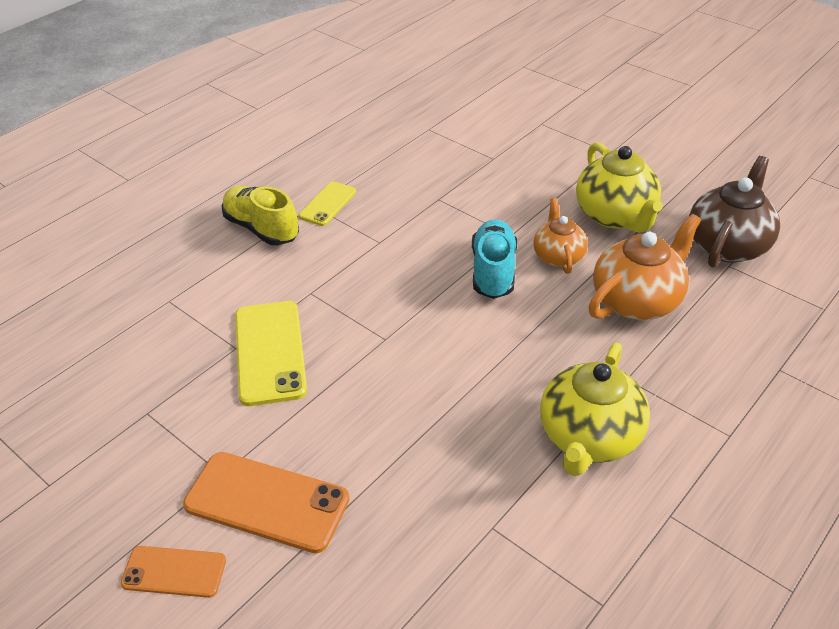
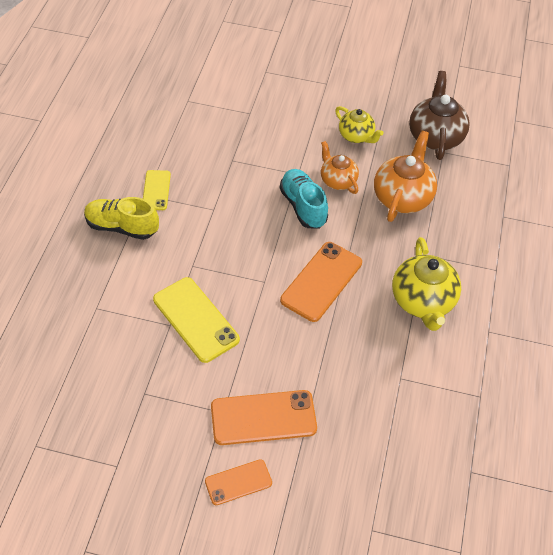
camera: 30 degrees left, 10 degrees up
yellow teapot [576,142,663,233] -> yellow teapot [335,106,384,143], size x0.62
none -> orange phone [280,242,362,322]

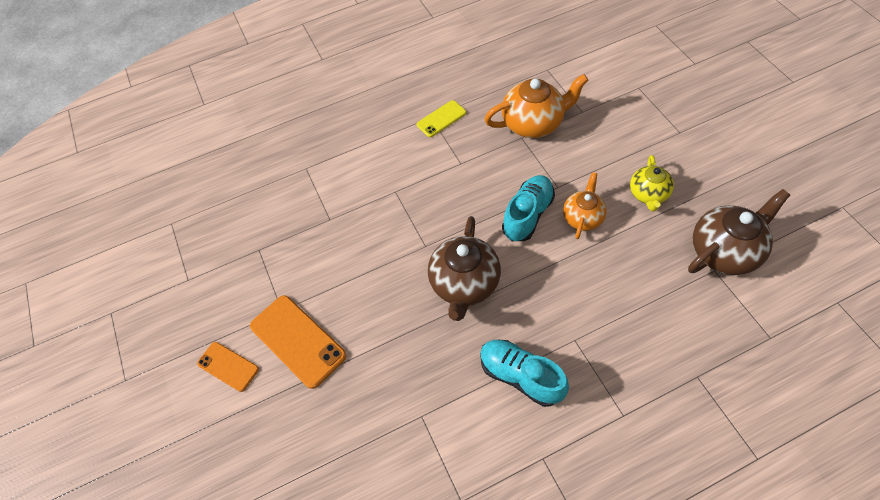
camera: 60 degrees right, 5 degrees up
yellow shoe [84,197,159,240] -> none
yellow phone [153,277,240,363] -> none
orange phone [280,242,362,322] -> brown teapot [428,216,501,321]
orange teapot [374,131,437,222] -> orange teapot moved to [484,74,588,138]
yellow teapot [392,237,461,331] -> turquoise shoe [480,340,569,407]

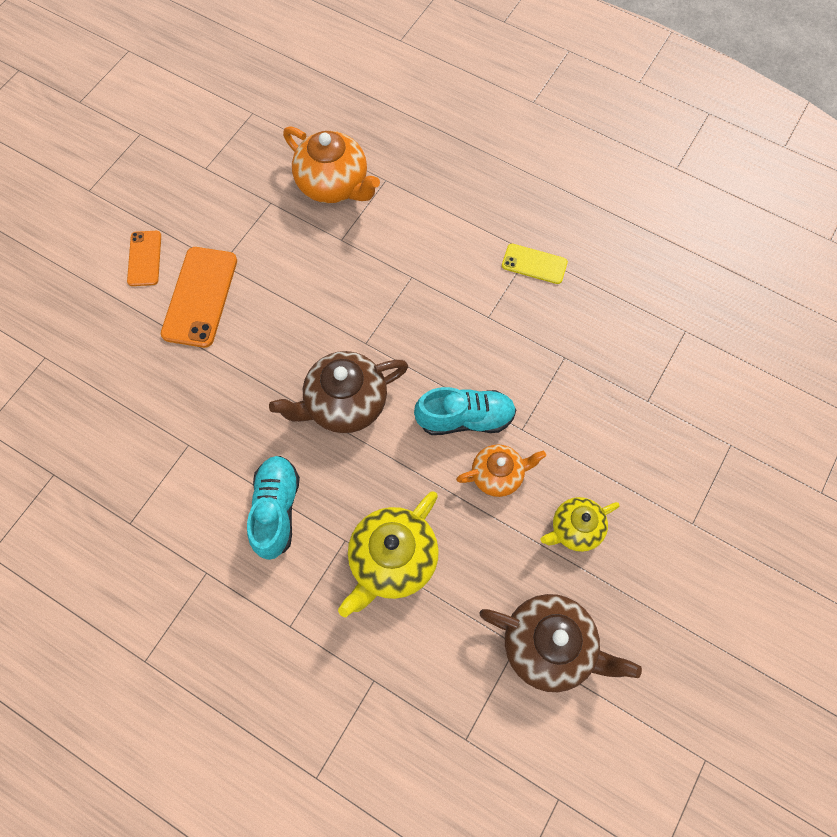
camera: 50 degrees right, 10 degrees up
orange teapot [484,74,588,138] -> orange teapot moved to [283,126,380,203]
none -> yellow teapot [338,492,439,617]

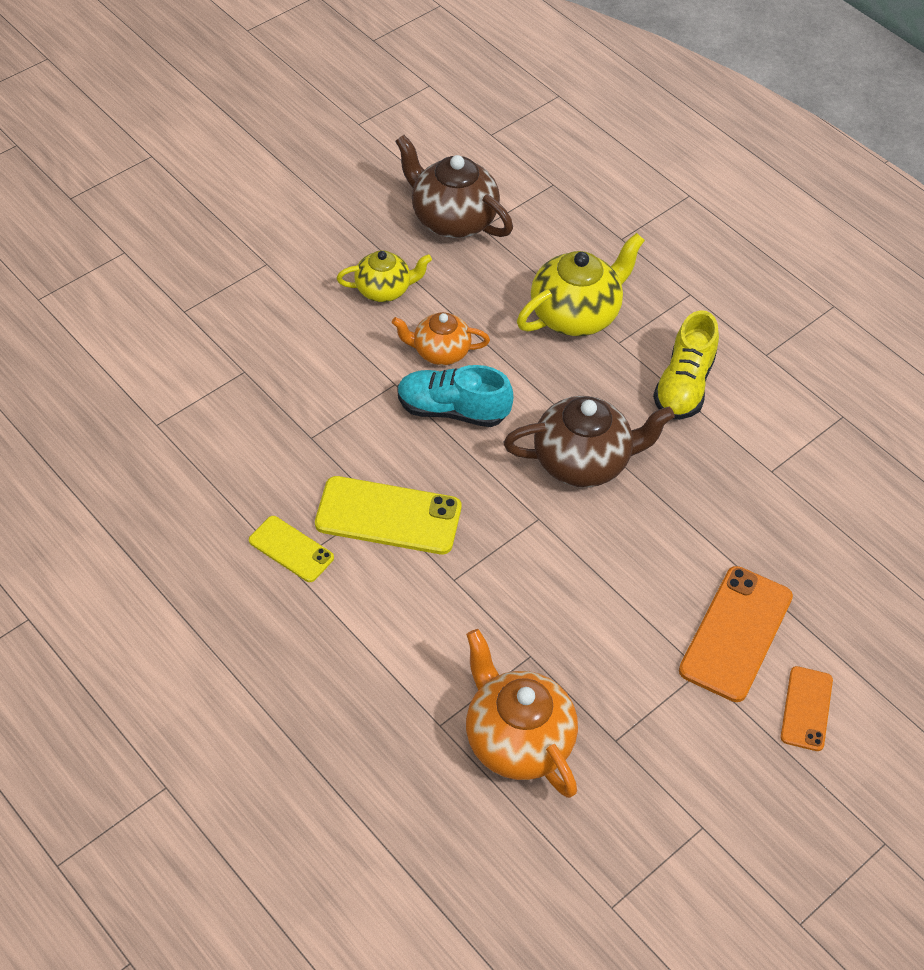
camera: 165 degrees left, 15 degrees down
turquoise shoe [247,456,300,560] -> yellow shoe [653,310,719,420]
none -> yellow phone [315,476,461,554]

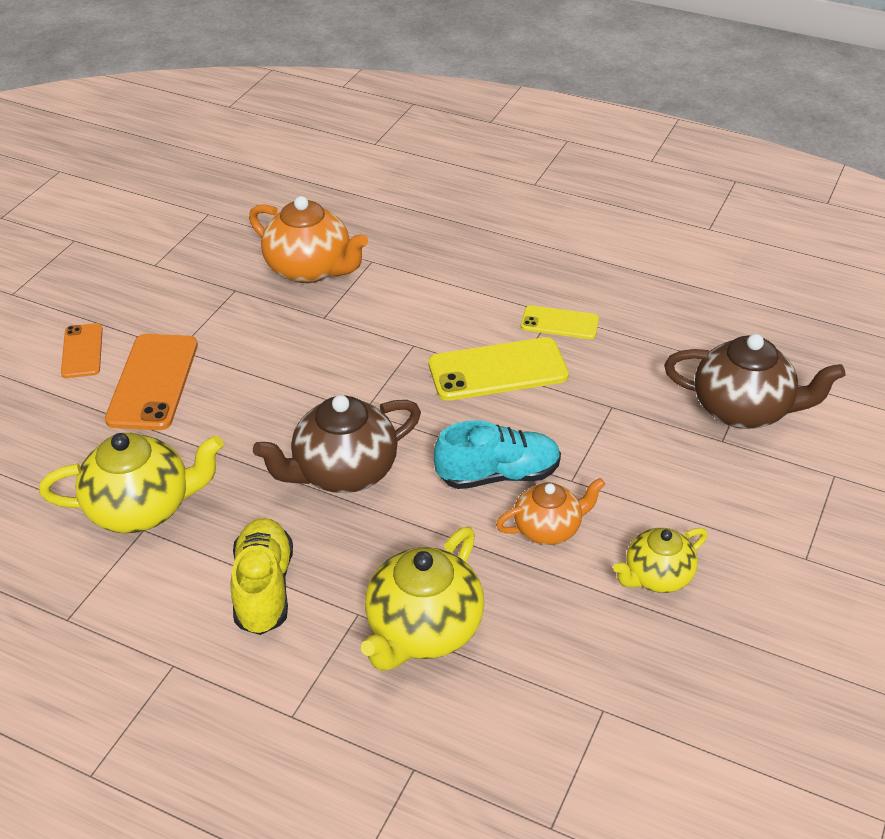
camera: 160 degrees right, 10 degrees down
brown teapot [395,135,513,238] -> brown teapot moved to [664,334,846,429]
none -> yellow teapot [39,433,224,533]

